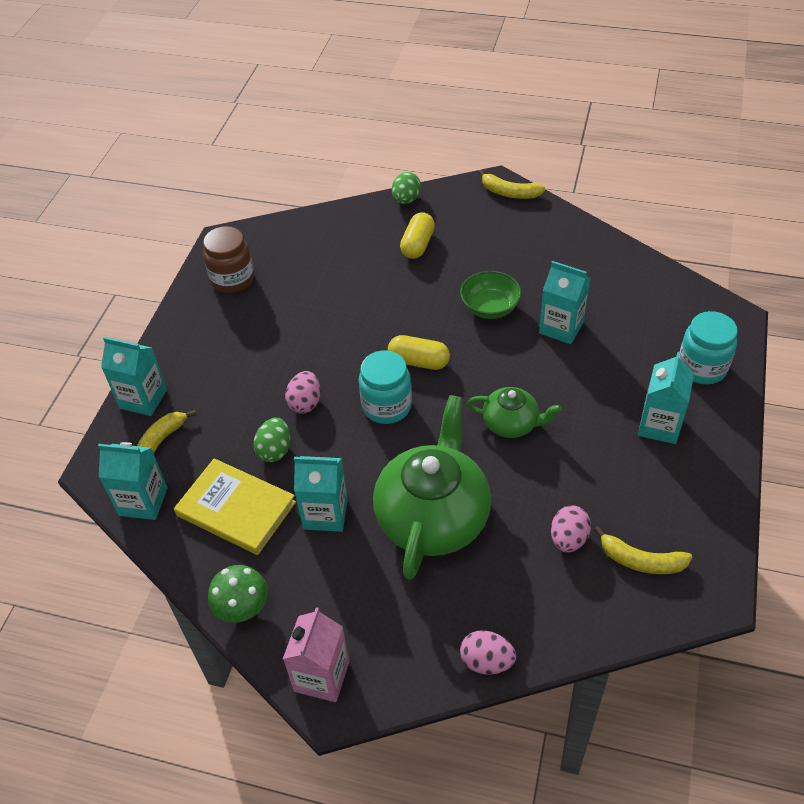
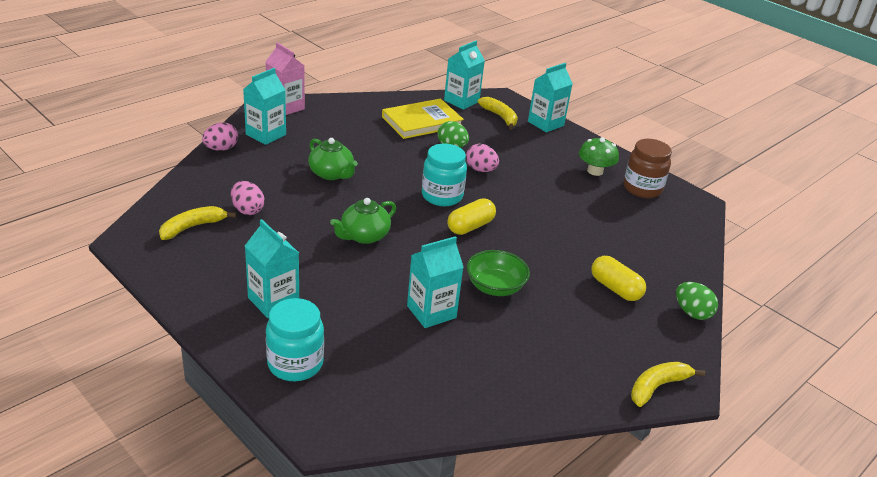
camera: 115 degrees right, 15 degrees down
green mushroom [208,565,268,623] -> green mushroom moved to [579,137,619,176]
turquoise carton [294,456,348,532] -> turquoise carton moved to [243,68,286,145]
green teapot [373,395,491,579] -> green teapot [308,138,358,180], size x0.52

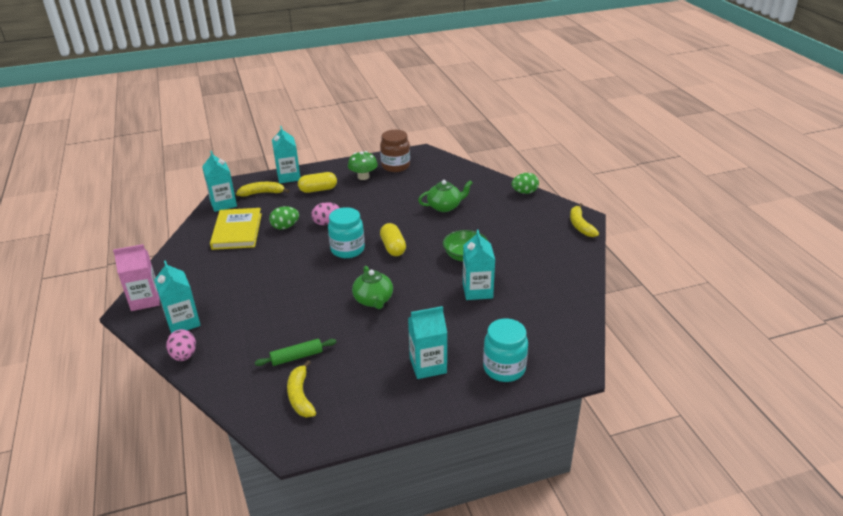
camera: 60 degrees left, 0 degrees up
pink egg [231,181,264,215] -> green rolling pin [255,339,336,366]
green teapot [308,138,358,180] -> green teapot moved to [418,180,473,212]
yellow capsule [591,256,646,301] -> yellow capsule moved to [298,172,337,193]

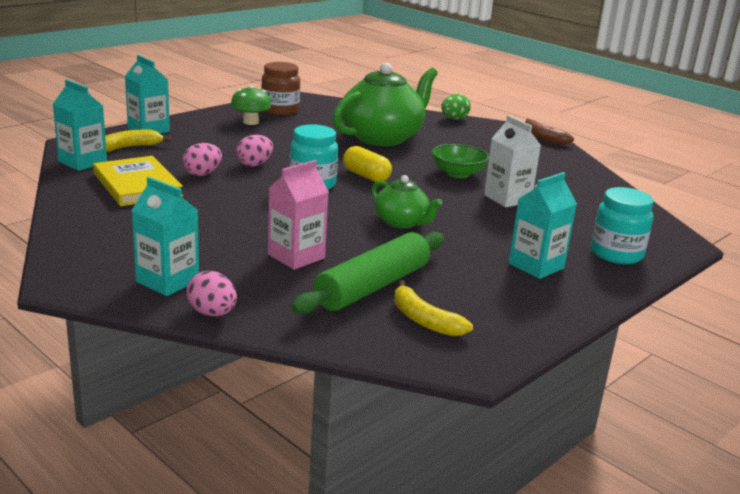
camera: 30 degrees left, 10 degrees down
pink carton [113,244,160,311] -> pink carton moved to [268,160,329,270]
green rolling pin [255,339,336,366] -> green rolling pin [291,232,444,314], size x1.89
green egg [269,206,299,230] -> pink egg [182,143,222,176]
yellow capsule [298,172,337,193] -> none
green teapot [418,180,473,212] -> green teapot [333,63,438,146], size x1.92
turquoise carton [463,230,495,300] -> white carton [484,115,541,207]
yellow banana [570,203,599,237] -> brown banana [525,118,574,145]

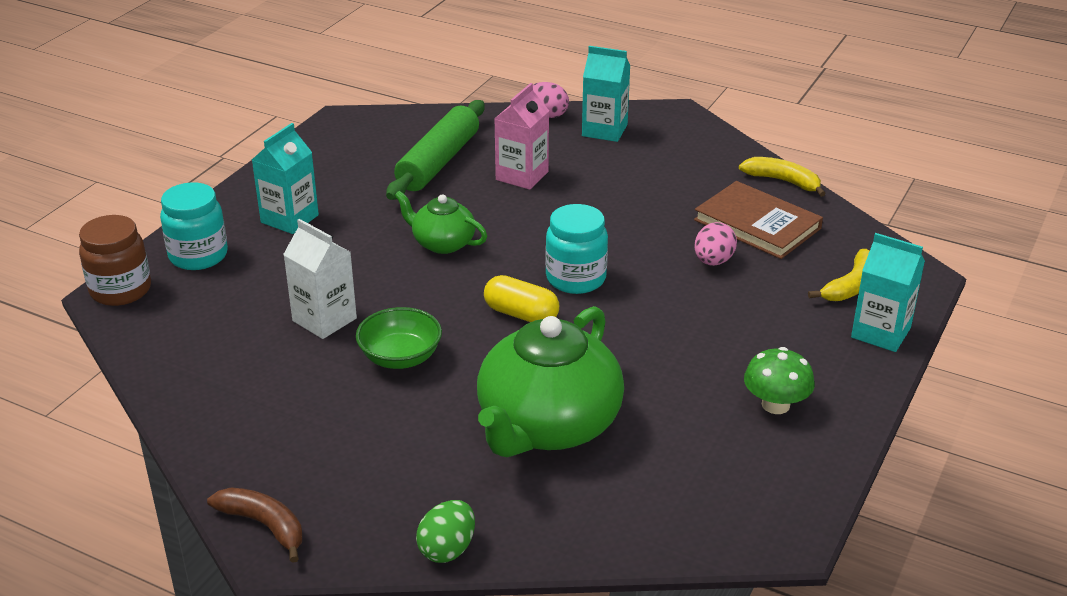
camera: 165 degrees right, 10 degrees up
turquoise carton [53,79,107,171] -> none
yellow book [93,156,183,206] -> brown book [694,181,823,259]
pink egg [236,135,273,167] -> none
brown jar [261,62,300,115] -> brown jar moved to [79,215,151,306]
yellow banana [394,280,473,336] -> yellow banana moved to [739,157,826,197]

